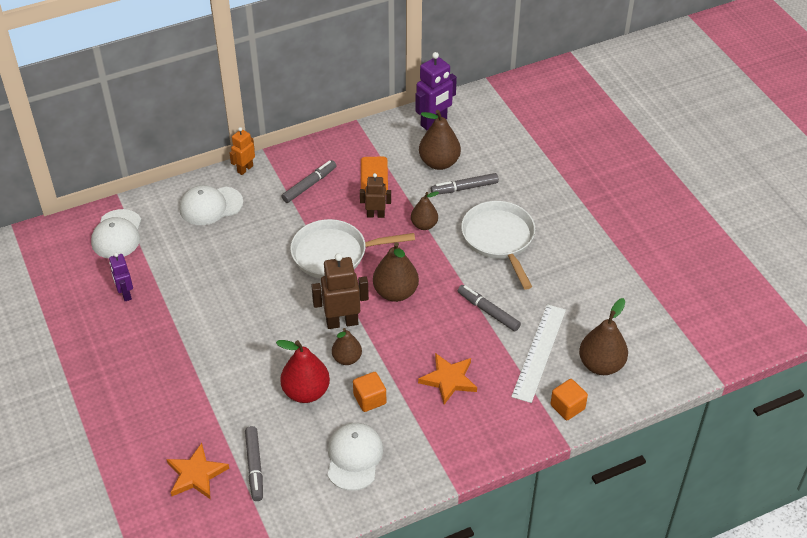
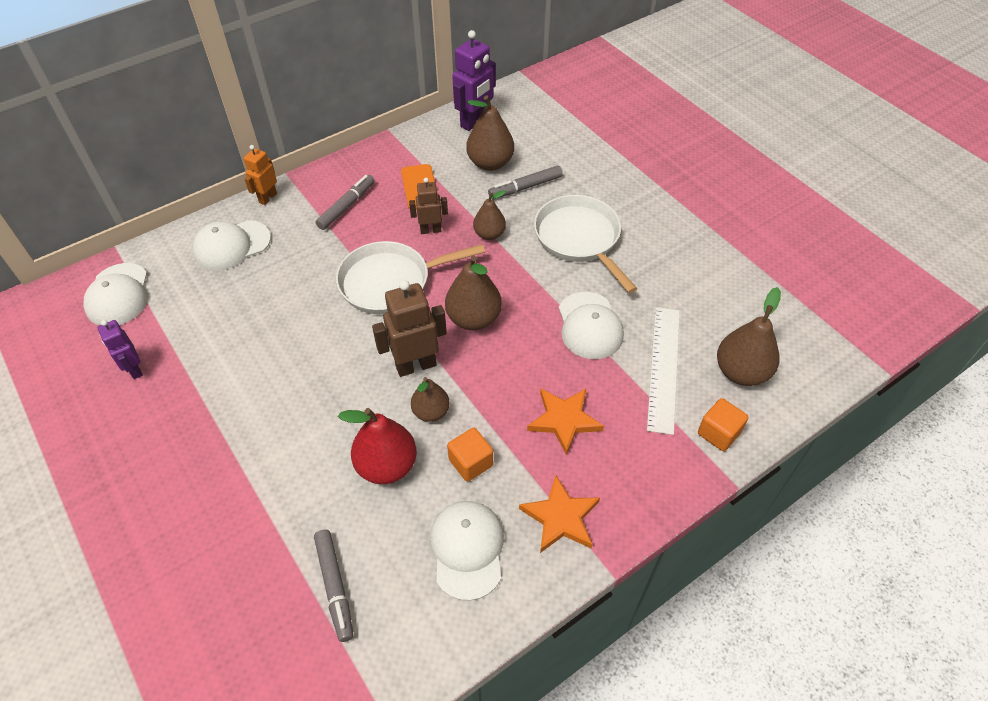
camera: 10 degrees left, 5 degrees up
orange star [166,443,229,500] -> orange star moved to [519,475,600,553]
grey marker [458,285,521,332] -> white cap [559,292,624,359]

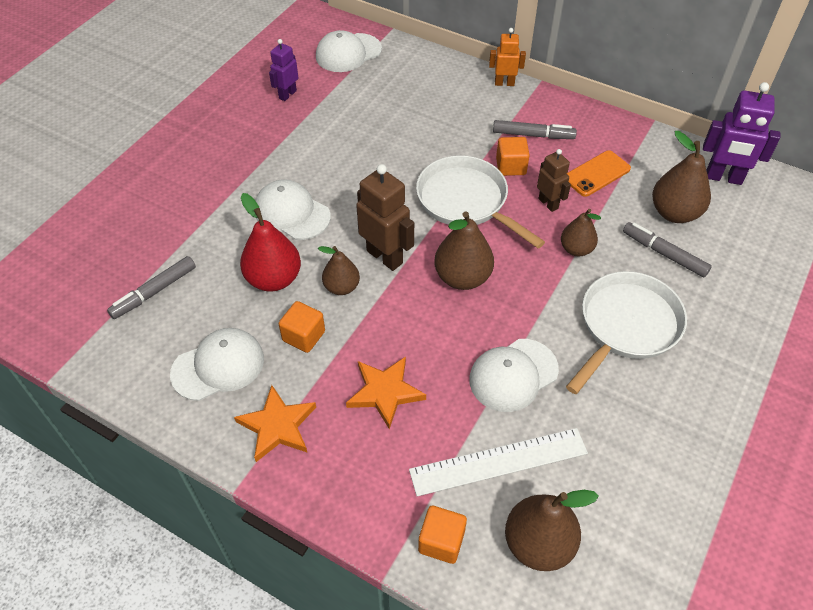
camera: 65 degrees right, 0 degrees up
white cap [193,220,271,270] -> white cap moved to [255,179,331,240]
none -> orange cube [496,137,530,176]

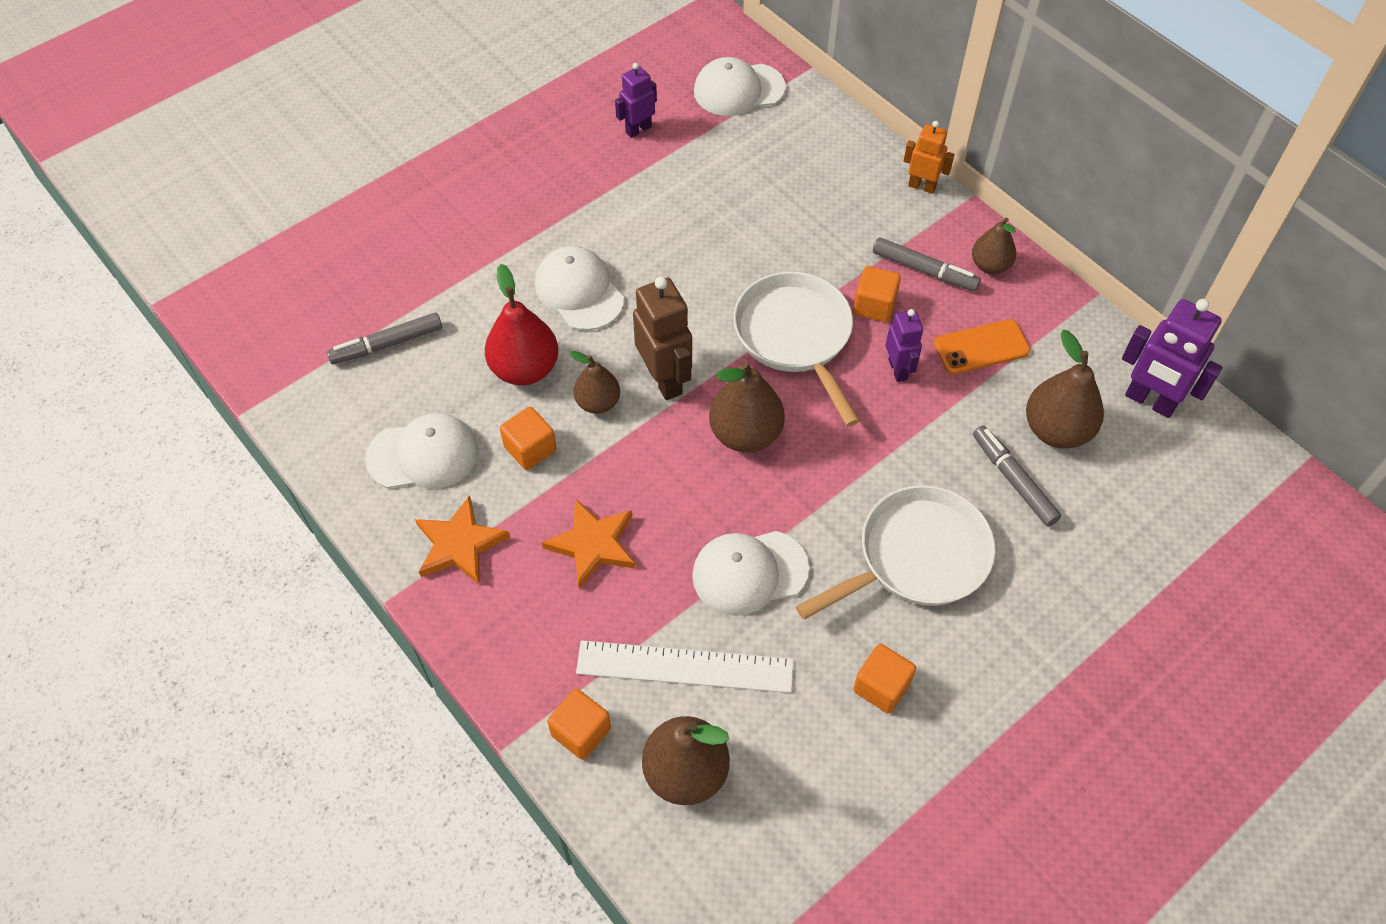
camera: 20 degrees right, 5 degrees up
brown robot [537,149,571,212] -> purple robot [886,309,923,382]
brown pear [561,209,601,256] -> brown pear moved to [972,218,1016,274]
none -> orange cube [853,644,916,713]

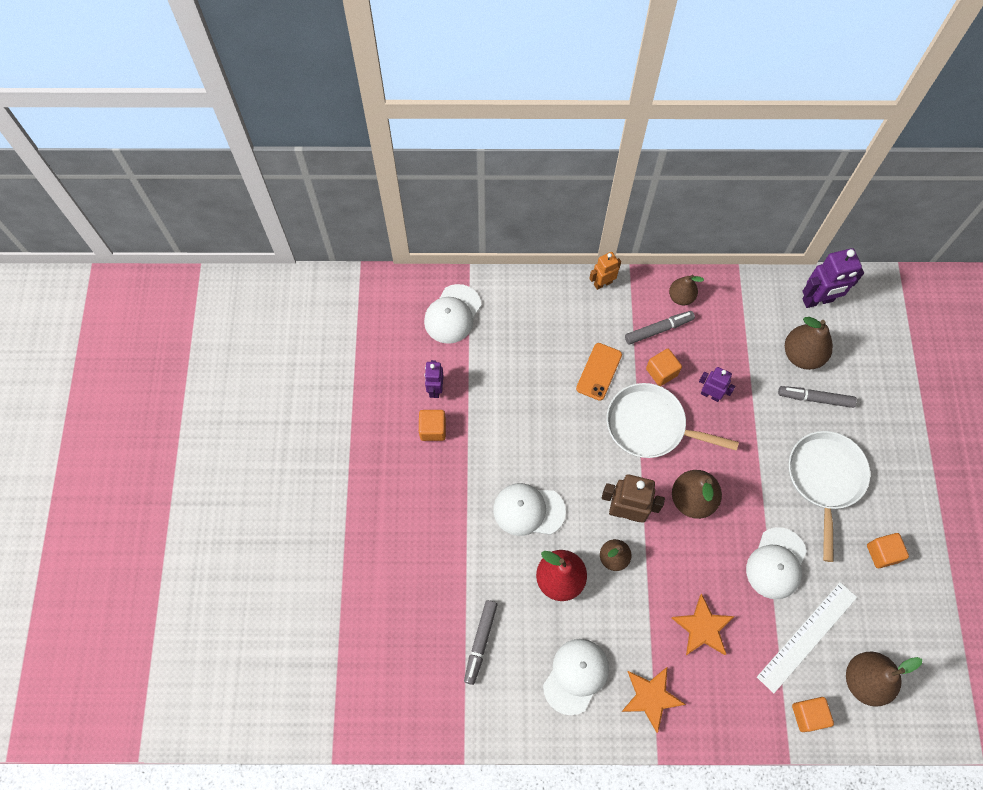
camera: 50 degrees left, 10 degrees up
orange cube [500,407,557,470] -> orange cube moved to [419,410,446,441]
orange phone [934,319,1030,374] -> orange phone moved to [576,343,622,401]

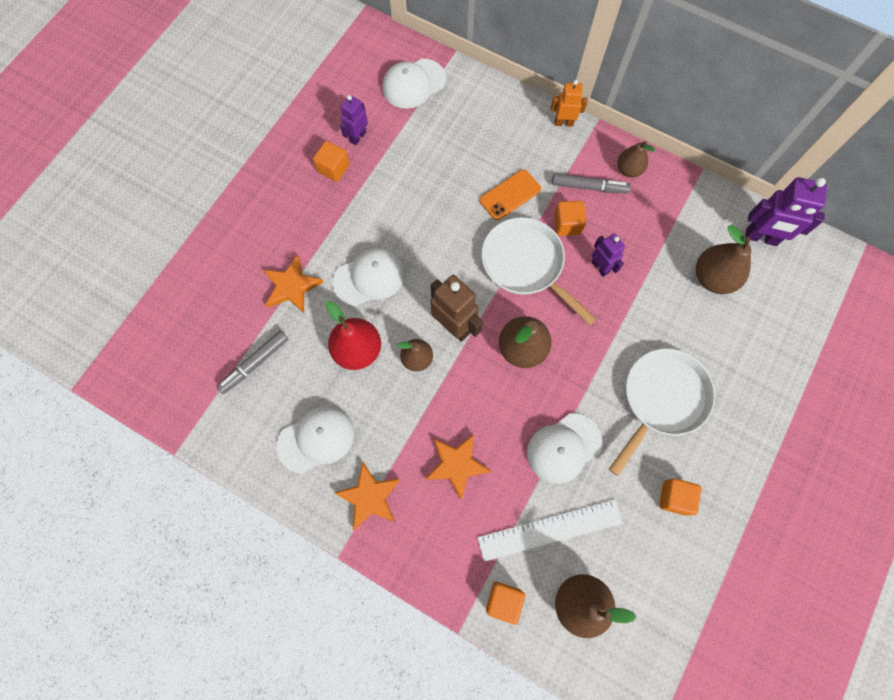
camera: 30 degrees right, 5 degrees up
white cap [493,483,566,536] -> white cap turned 120 degrees clockwise [333,248,405,306]
grey marker [778,386,857,408] -> none
none -> orange star [263,255,324,313]

